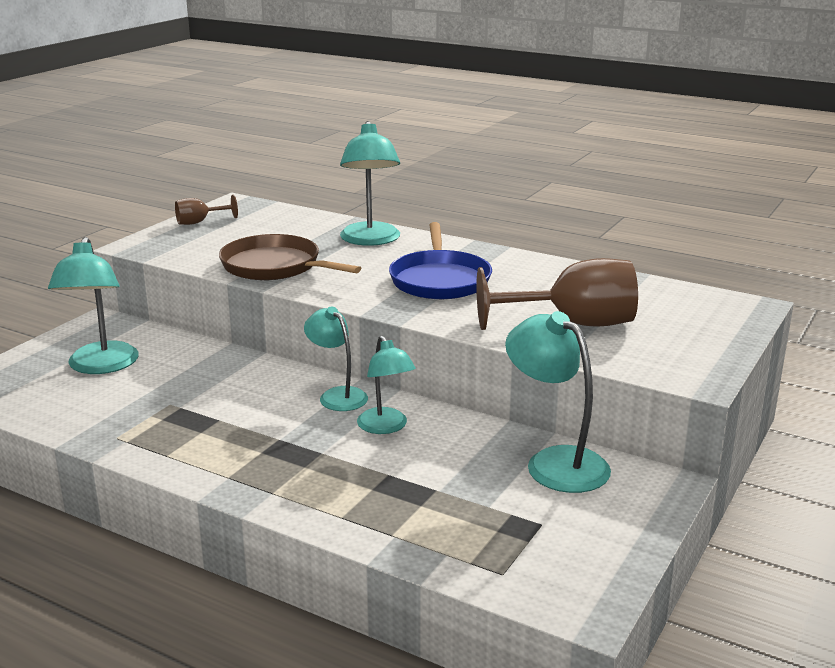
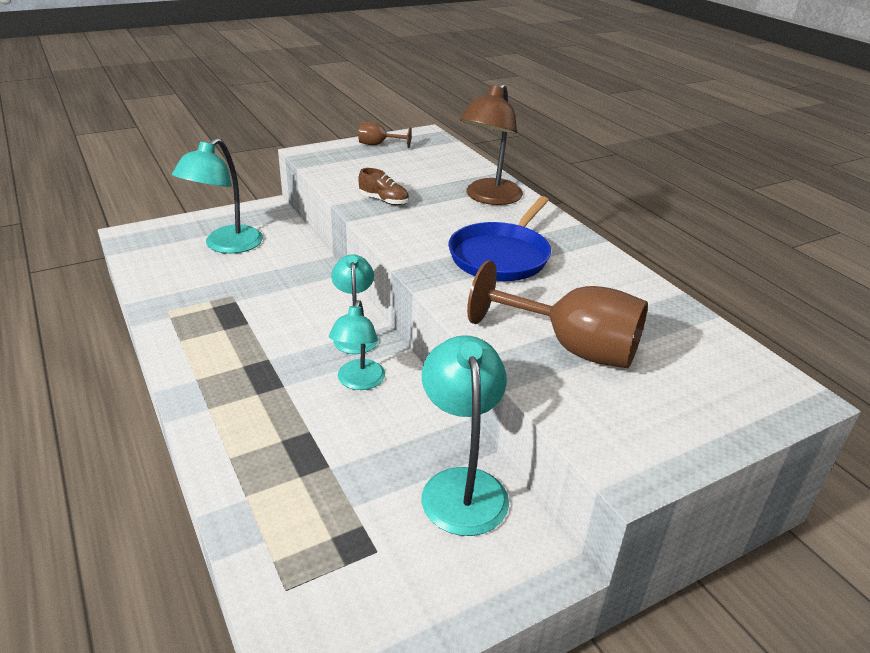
camera: 30 degrees right, 10 degrees up
brown pan [219,234,361,280] -> brown shoe [358,168,409,205]
turquoise lamp [340,121,400,246] -> brown lamp [460,83,523,205]

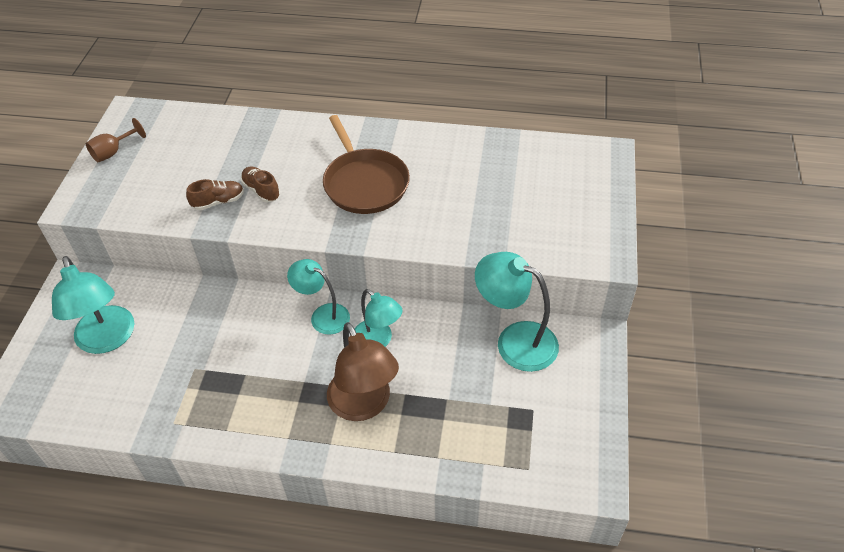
camera: 50 degrees left, 15 degrees up
blue pan [448,196,551,281] -> brown pan [323,115,410,214]
brown lamp [460,83,523,205] -> brown lamp moved to [327,322,399,421]
brown goblet [467,260,648,368] -> none
none -> brown shoe [241,167,280,203]

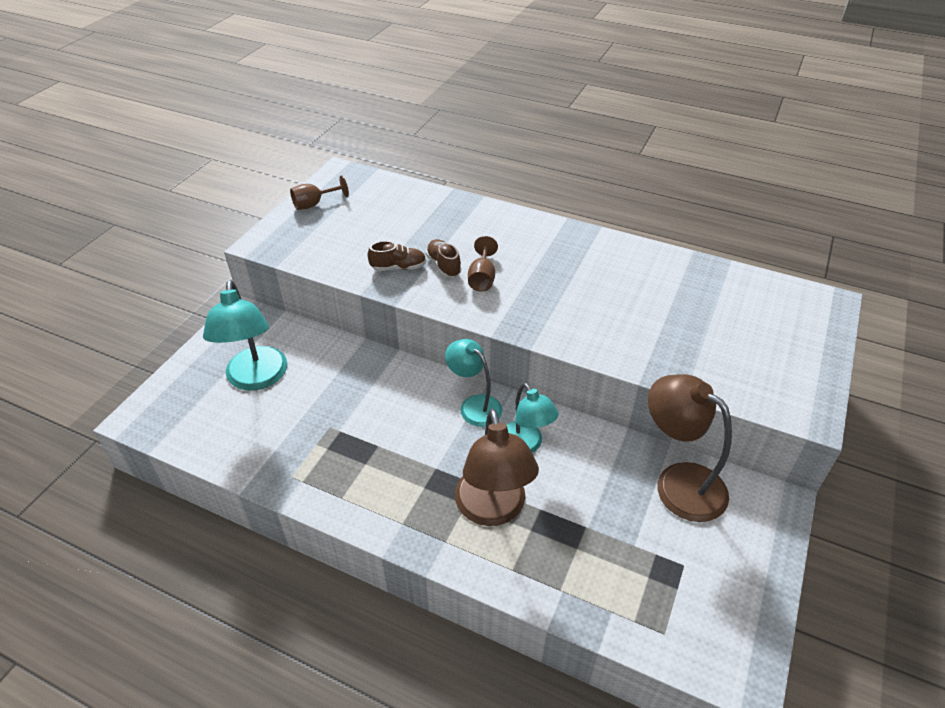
camera: 15 degrees right, 5 degrees down
brown pan [323,115,410,214] -> none
turquoise lamp [475,252,559,372] -> brown lamp [648,374,732,522]
none -> brown goblet [468,236,498,292]

